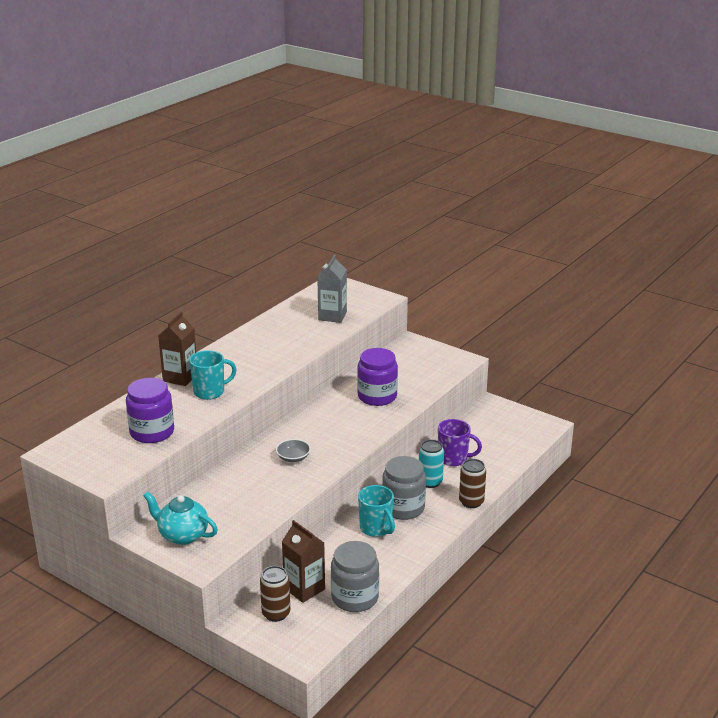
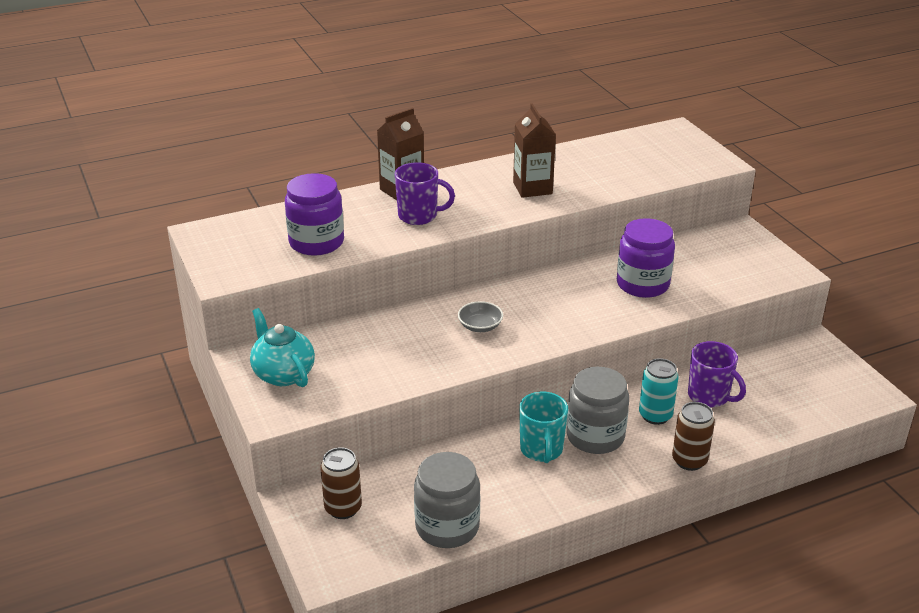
camera: 30 degrees right, 5 degrees up
turquoise mug [189,350,237,400] -> purple mug [395,162,455,225]
brown carton [282,520,325,603] -> brown carton moved to [513,103,556,198]
grey carton [317,255,347,323] -> none

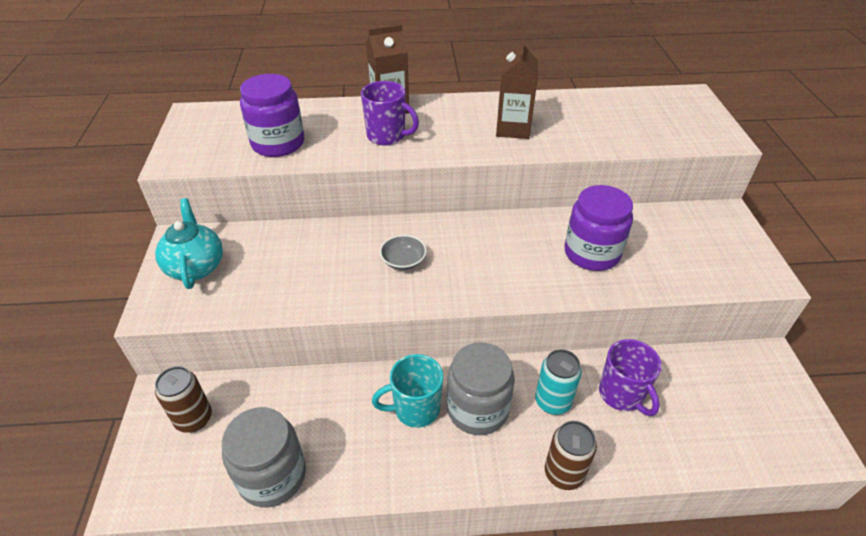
camera: 20 degrees right, 10 degrees up
turquoise mug [519,391,568,463] -> turquoise mug turned 60 degrees clockwise [372,354,443,428]

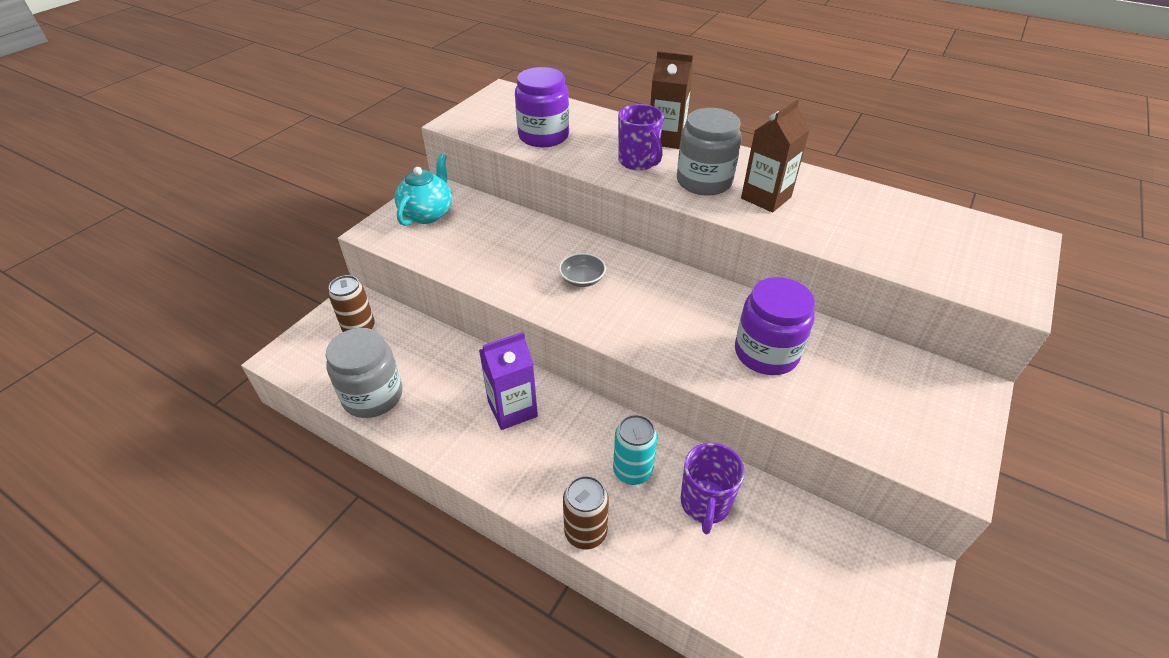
camera: 35 degrees right, 0 degrees up
turquoise mug [372,354,443,428] -> purple carton [479,332,538,430]
grey jar [447,342,515,435] -> grey jar moved to [677,108,741,196]

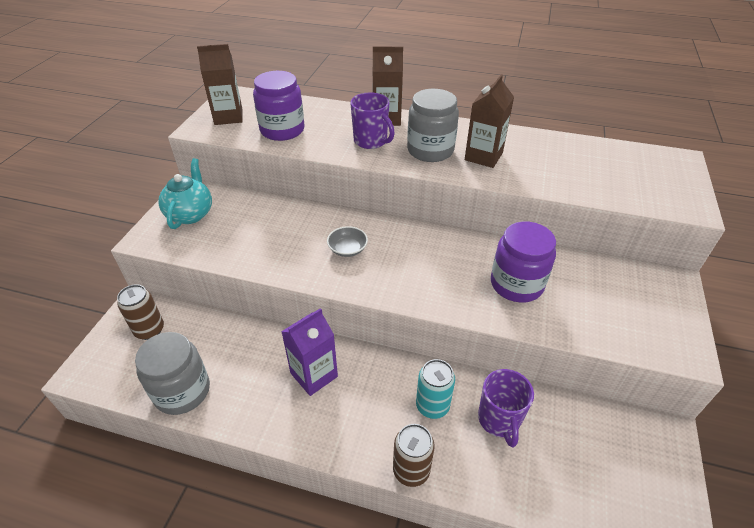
camera: 15 degrees left, 0 degrees up
none -> brown carton [197,44,243,125]

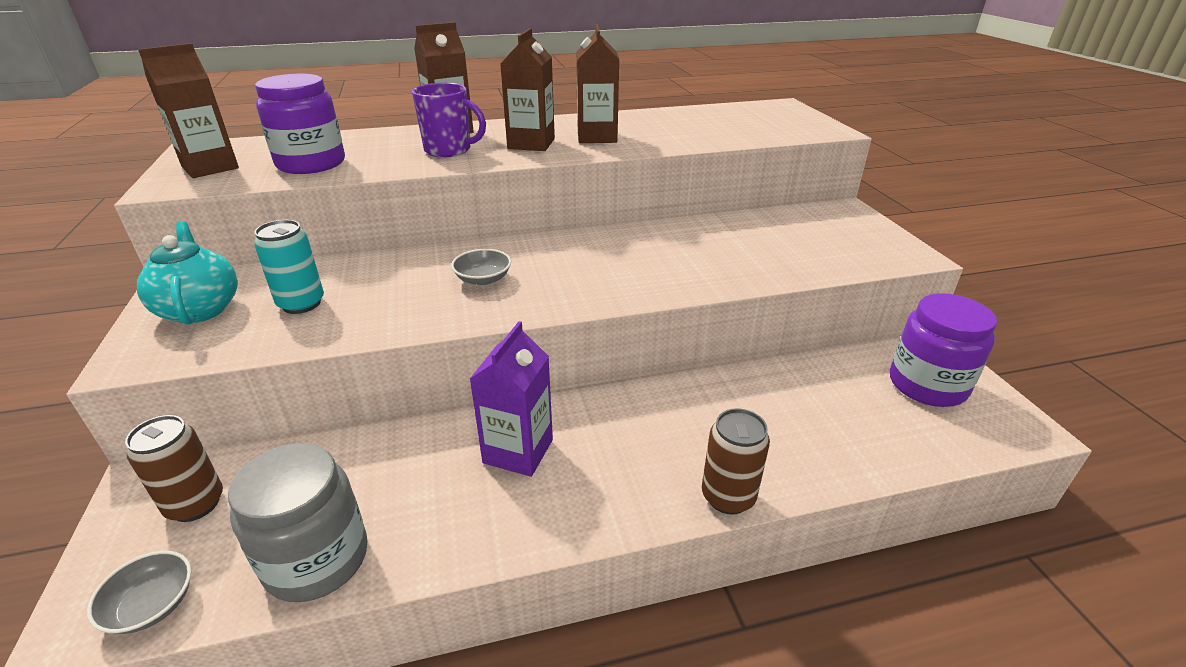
camera: 30 degrees left, 10 degrees down
grey jar [407,89,459,162] -> brown carton [500,28,555,151]
turquoise can [416,359,455,419] -> turquoise can moved to [254,220,324,314]
purple mug [478,369,534,447] -> none
purple jar [491,221,556,303] -> purple jar moved to [890,293,997,407]
none -> grey bowl [87,551,192,634]

